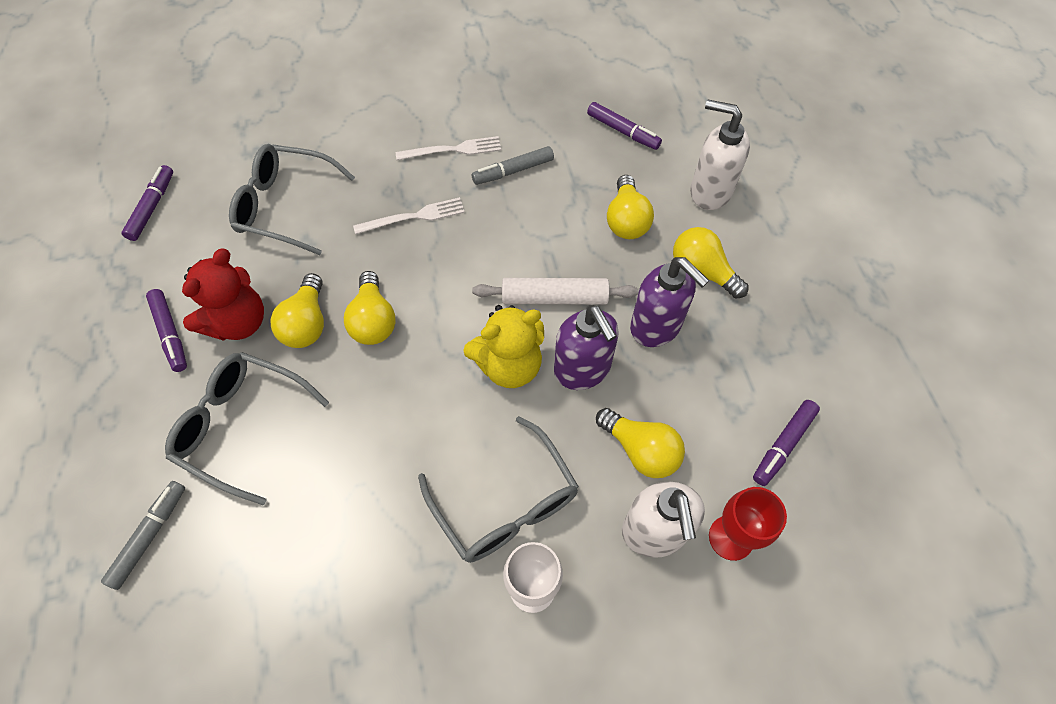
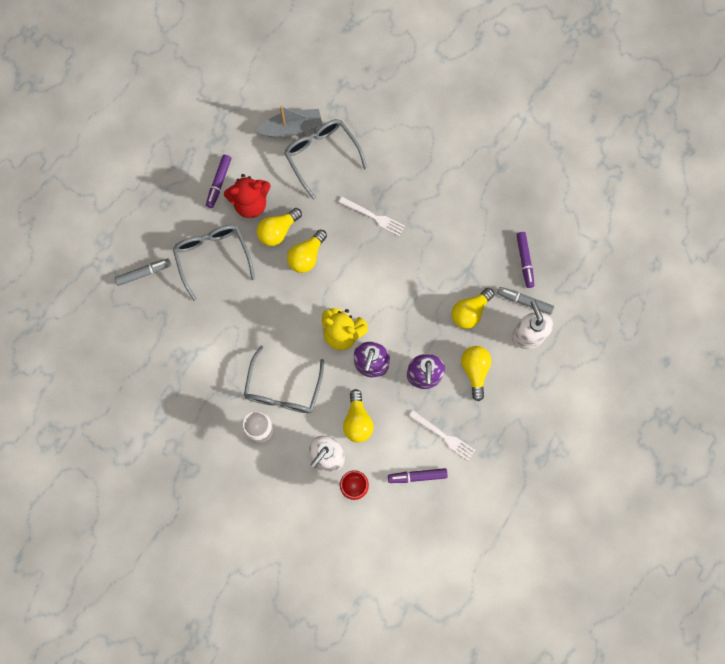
camera: 45 degrees right, 15 degrees up
purple marker [122,165,173,241] -> none
white fork [396,136,501,160] -> white fork moved to [409,410,475,461]
grey marker [472,146,554,185] -> grey marker moved to [498,287,554,315]
white rolling pin [472,278,639,305] -> none
none -> grey boat [256,106,323,137]

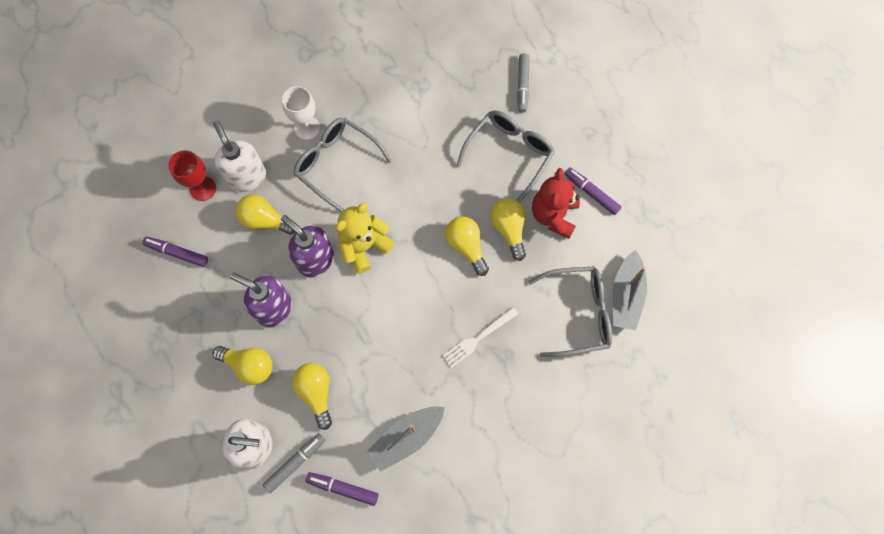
camera: 115 degrees right, 5 degrees down
grey glasses [173,225,255,301] -> grey glasses turned 60 degrees counterclockwise [456,110,555,203]
purple marker [388,468,448,483] -> purple marker turned 90 degrees counterclockwise [142,236,208,267]
white fork [409,410,475,461] -> none
none -> grey boat [367,406,445,472]

